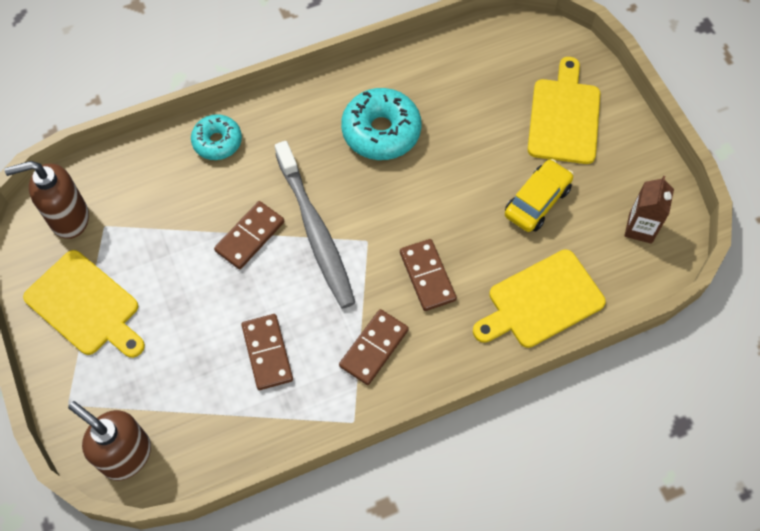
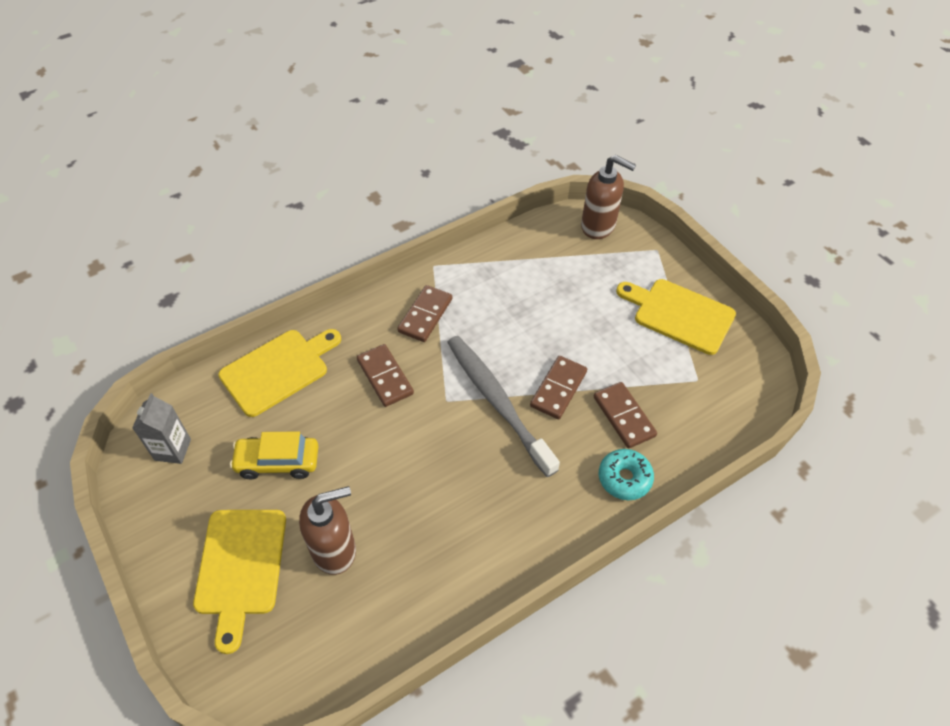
camera: 170 degrees right, 10 degrees down
brown soap dispenser [4,161,89,239] -> brown soap dispenser moved to [299,486,356,575]
brown domino [241,314,293,390] -> brown domino moved to [594,382,657,449]
turquoise donut [341,88,422,160] -> none
yellow car [505,159,574,232] -> yellow car turned 60 degrees clockwise [230,431,318,479]
brown carton [624,176,674,244] -> grey carton [132,393,191,464]

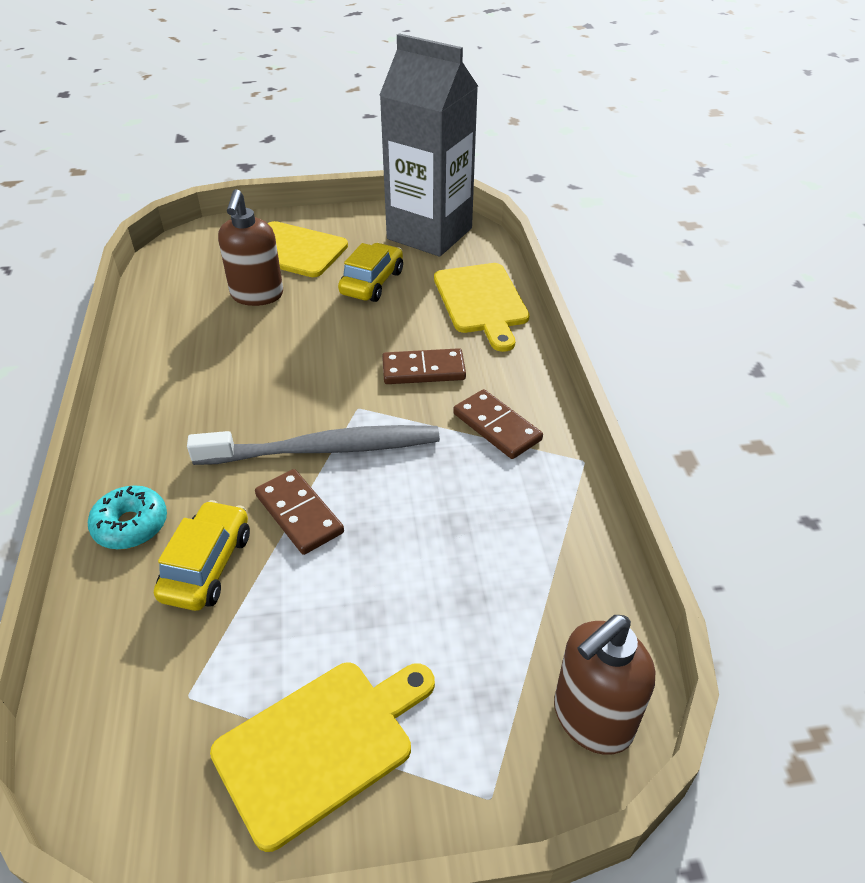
camera: 115 degrees right, 10 degrees down
grey carton [132,393,191,464] -> grey carton [379,33,478,256], size x2.34
brown domino [594,382,657,449] -> yellow car [154,500,250,611]

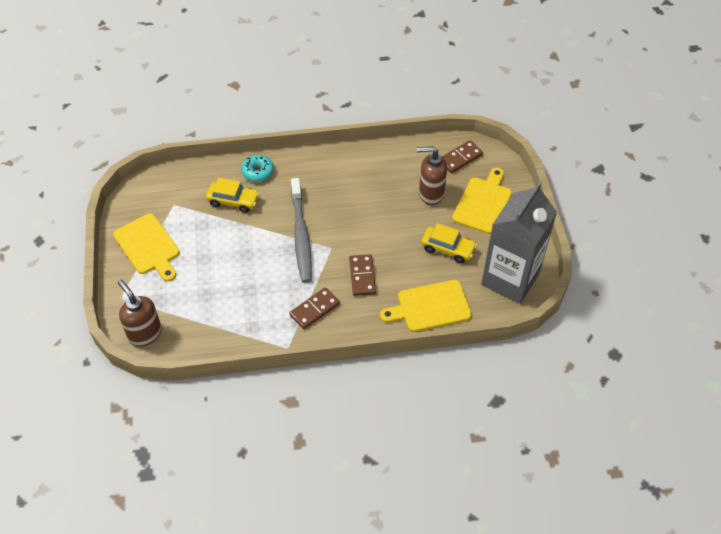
camera: 90 degrees right, 10 degrees up
brown domino [255,469,344,555] -> brown domino moved to [442,140,483,173]

